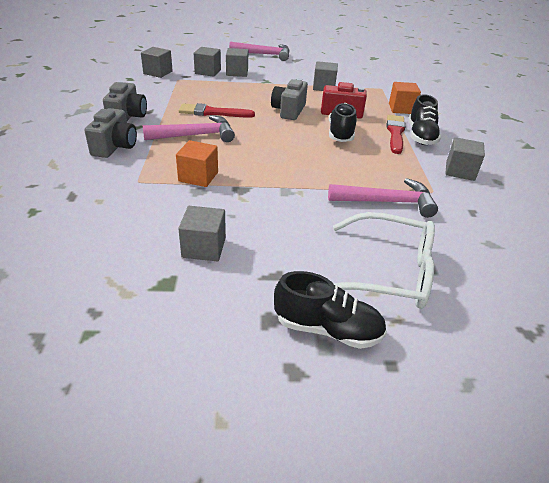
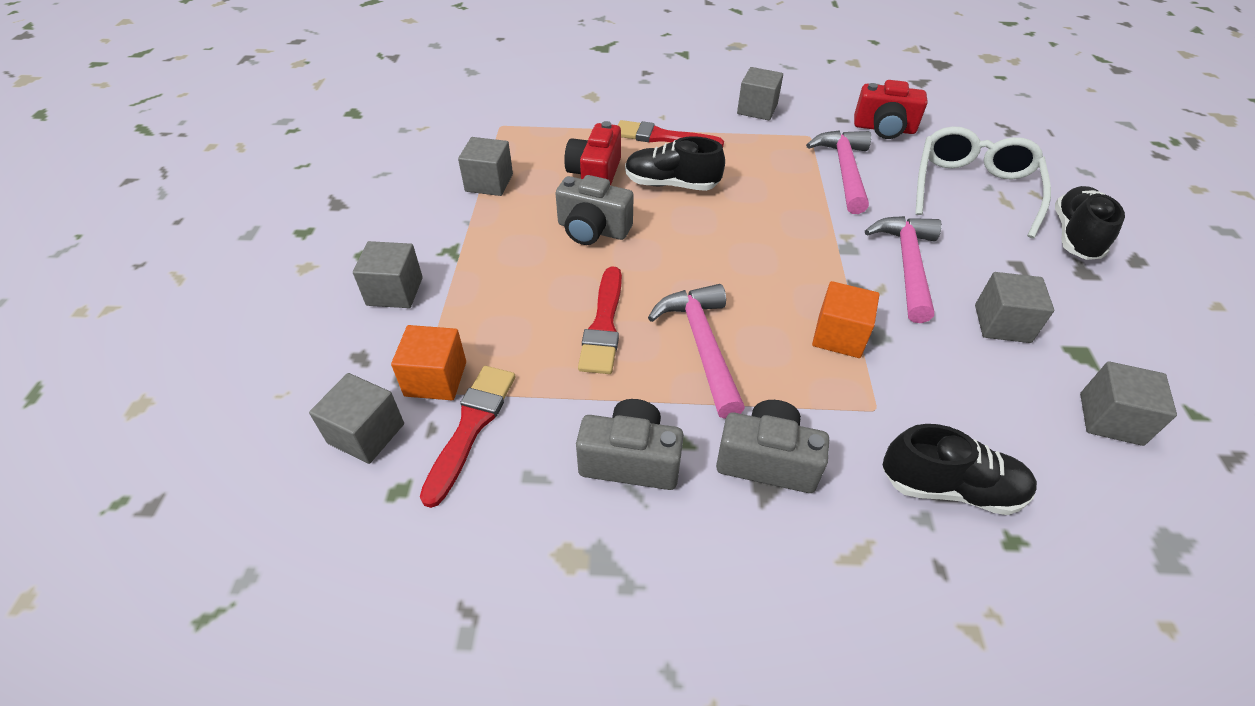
camera: 85 degrees left, 10 degrees up
grey cube [194,47,221,77] -> grey cube moved to [1080,361,1177,446]
pink hammer [229,42,290,61] -> pink hammer moved to [865,216,942,323]
orange cube [389,82,421,114] -> orange cube moved to [391,325,466,400]
black shoe [409,94,441,145] -> black shoe moved to [883,424,1037,515]
none -> red brush [420,366,516,508]
none -> red camera [854,80,927,139]

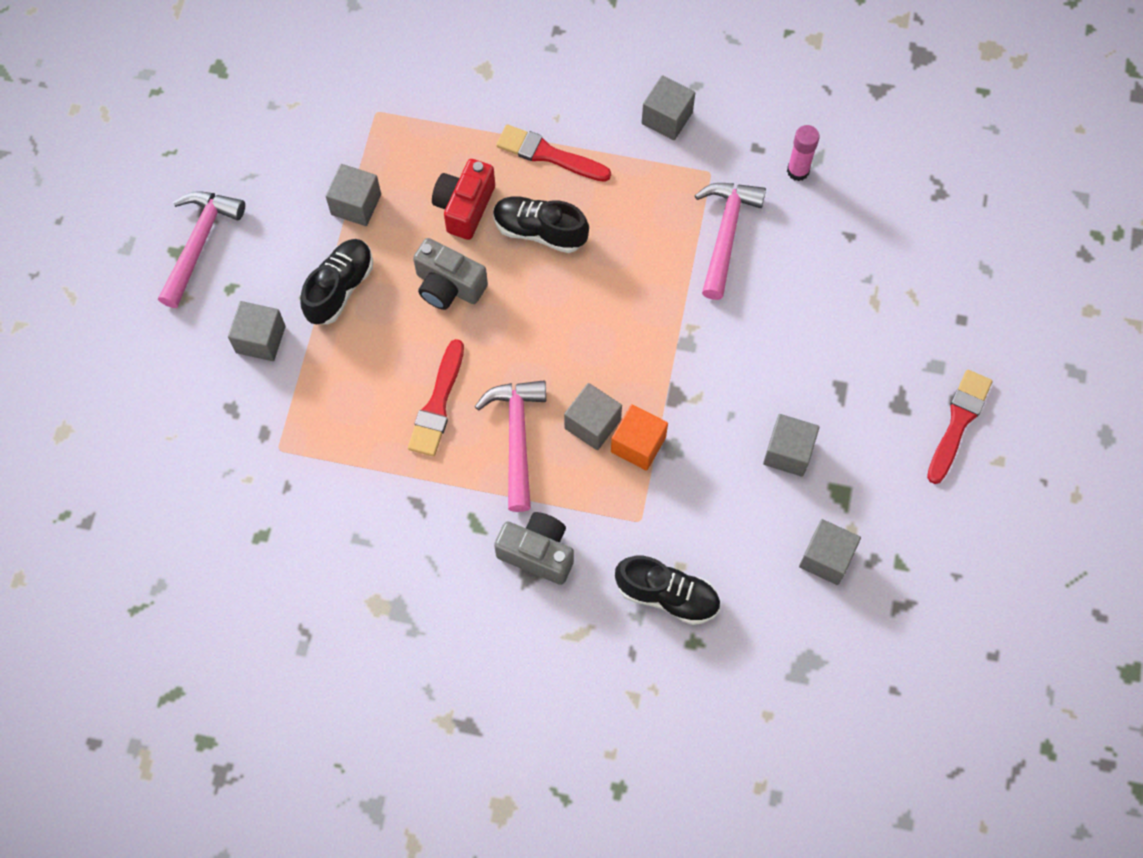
camera: 10 degrees right, 20 degrees up
grey cube [309,373,404,464] -> grey cube moved to [564,383,622,450]
orange cube [391,325,466,400] -> none
red brush [420,366,516,508] -> red brush moved to [927,370,992,484]
grey camera [576,399,684,490] -> none
red camera [854,80,927,139] -> pink glue stick [787,125,820,181]
pink hammer [865,216,942,323] -> pink hammer moved to [158,191,245,308]
white glasses [915,126,1051,238] -> none
black shoe [1055,186,1125,260] -> black shoe moved to [300,239,373,324]

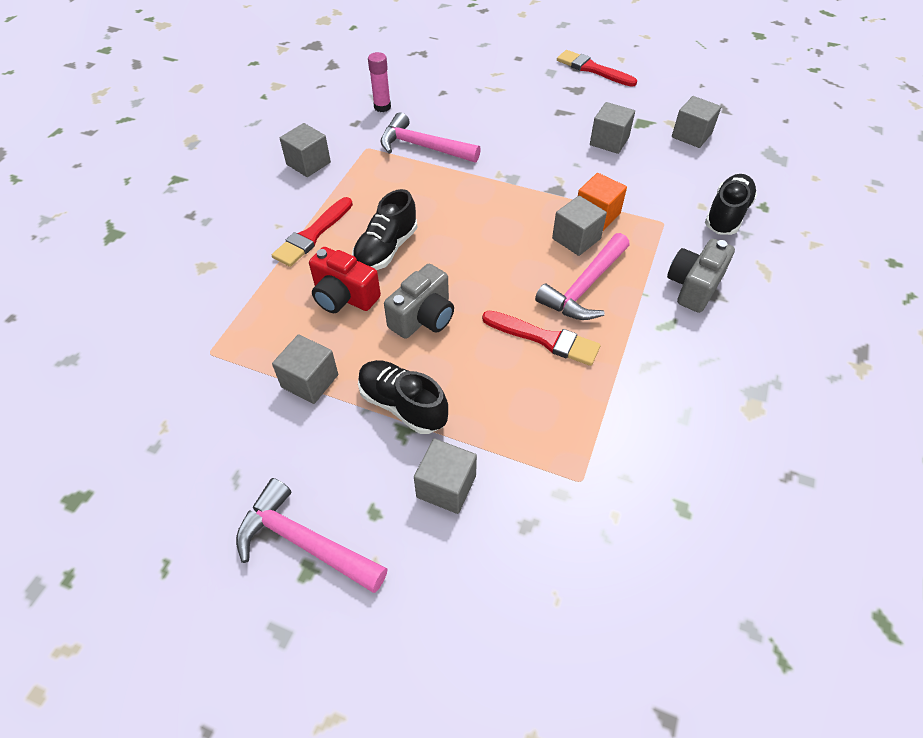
camera: 80 degrees left, 15 degrees down
pink hammer [475,380,546,512] -> pink hammer turned 60 degrees counterclockwise [535,233,630,320]

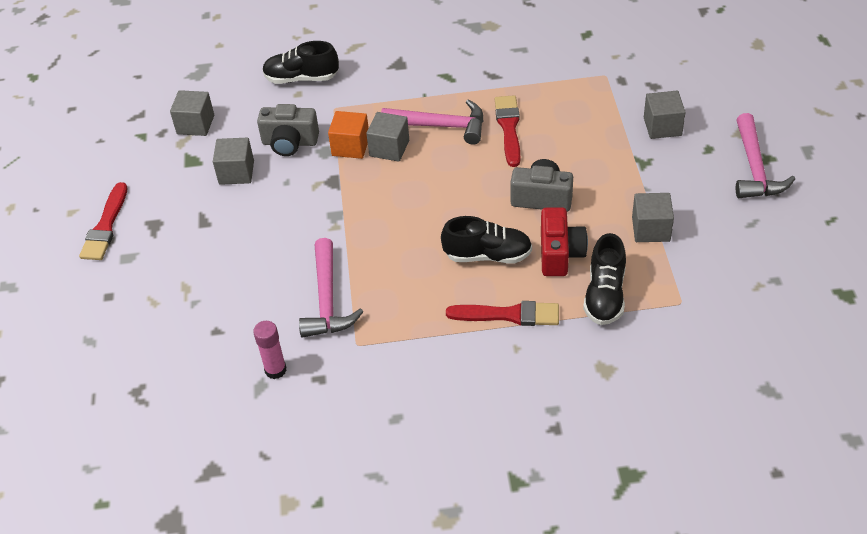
camera: 115 degrees left, 5 degrees down
grey cube [280,123,331,177] -> none
black shoe [358,360,448,434] -> black shoe moved to [583,233,626,325]
grey camera [667,239,735,313] -> grey camera moved to [257,104,319,156]

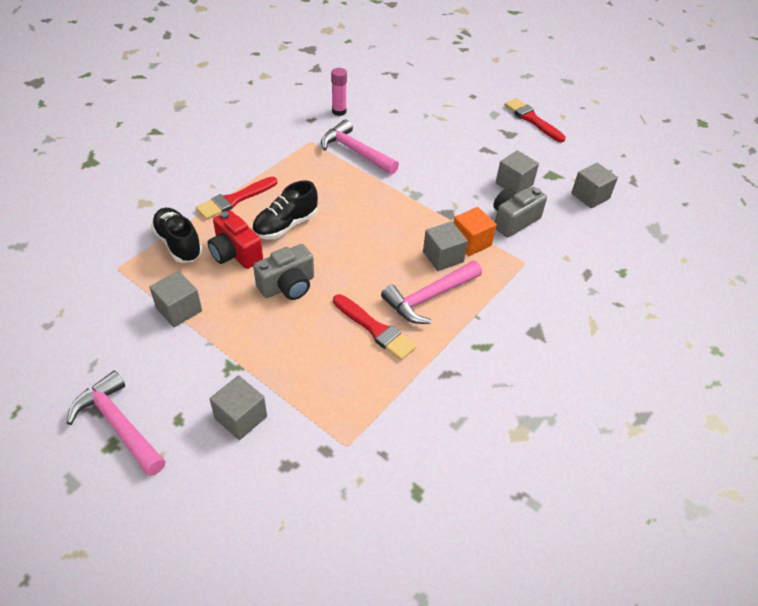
camera: 130 degrees right, 0 degrees up
black shoe [262,41,339,84] -> none

